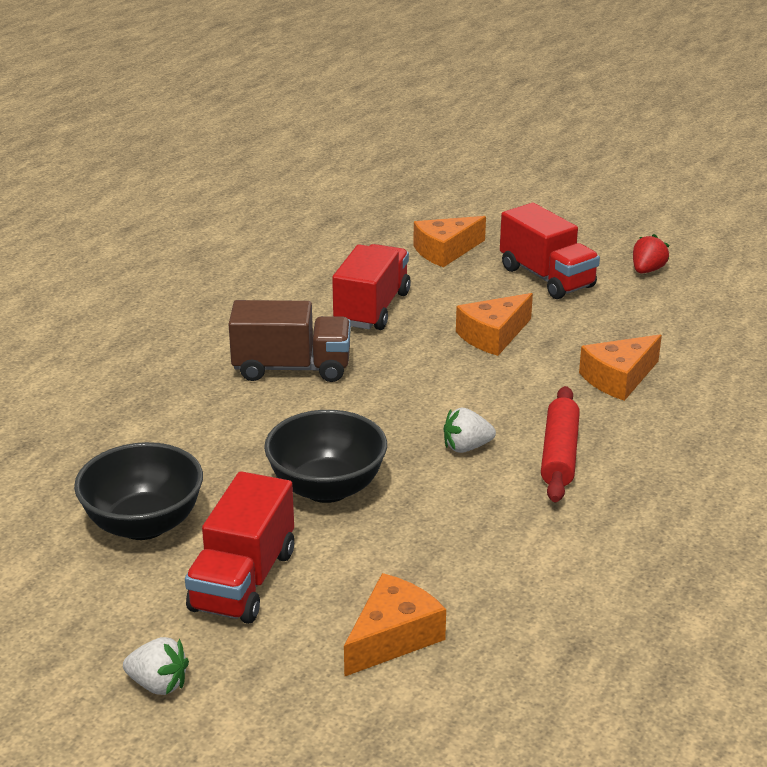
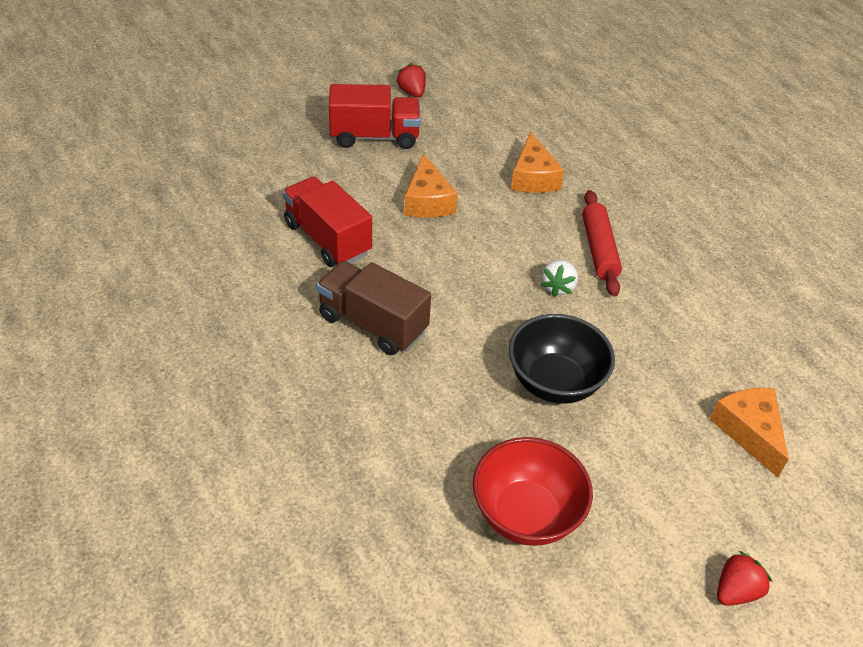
camera: 60 degrees left, 15 degrees up
black bowl [74,442,203,540] -> red bowl [473,437,593,546]
white strawberry [123,637,189,695] -> red strawberry [717,551,772,606]
red truck [185,471,294,624] -> none
brown truck [229,300,351,382] -> brown truck turned 90 degrees counterclockwise [316,261,431,355]
orange cheese [413,216,486,267] -> none
red rolling pin [541,386,580,502] -> red rolling pin turned 45 degrees clockwise [582,190,622,297]

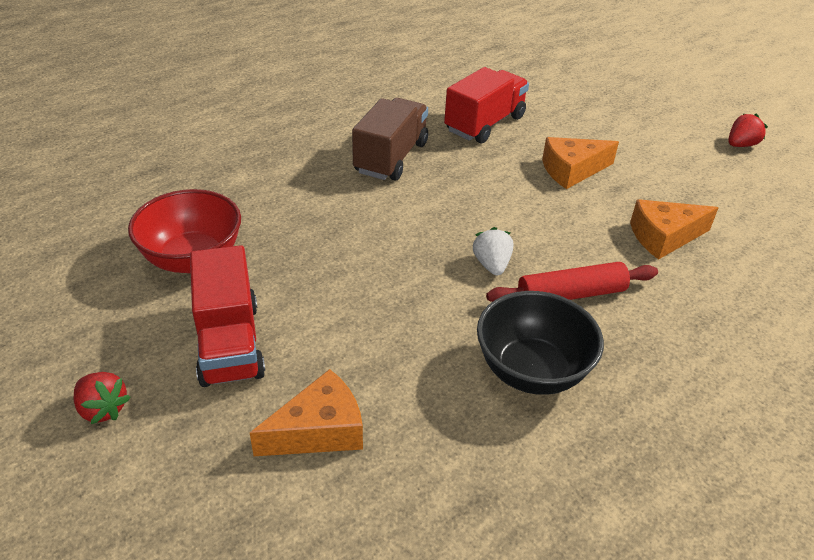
camera: 80 degrees right, 5 degrees down
red truck [329,84,420,149] -> red truck moved to [190,245,265,387]
black bowl [509,314,615,404] -> black bowl moved to [477,291,604,395]
white strawberry [540,259,578,297] -> white strawberry turned 75 degrees clockwise [473,227,514,275]

